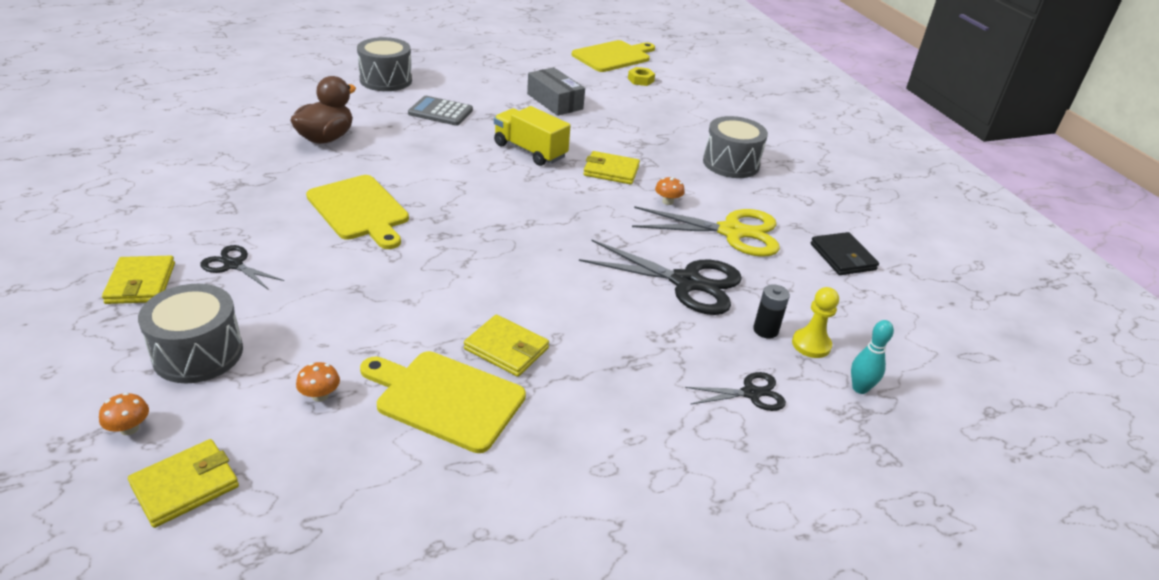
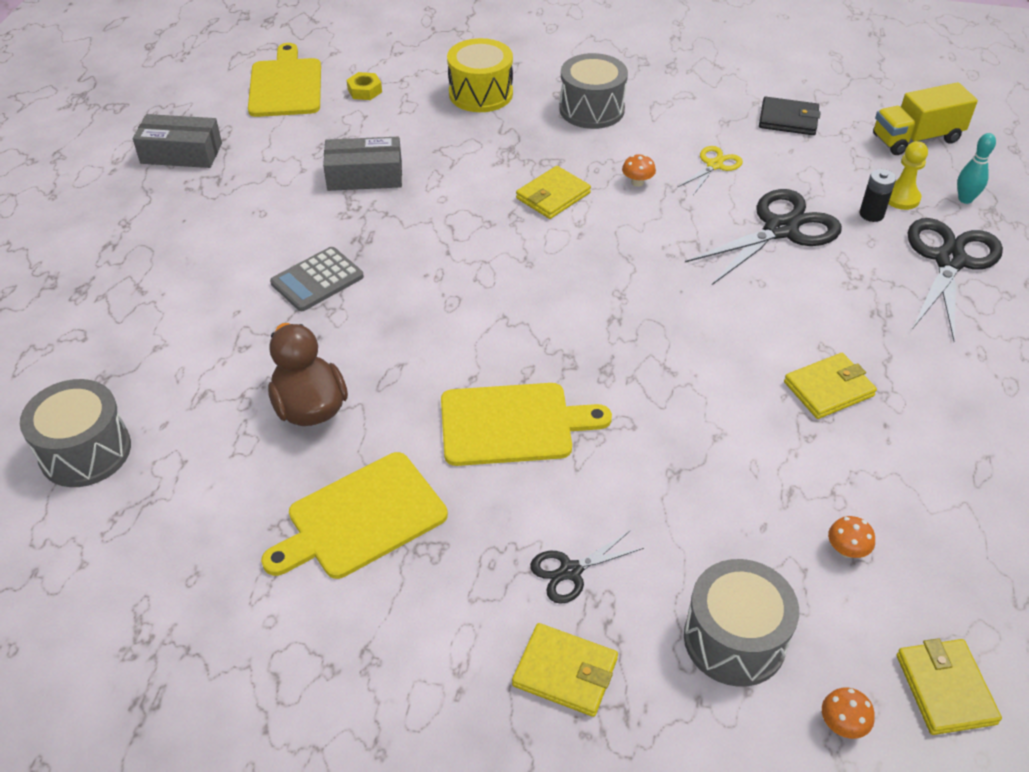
camera: 55 degrees left, 10 degrees up
grey drum [357,37,412,91] -> grey drum moved to [20,379,131,487]
yellow cutting board [360,351,526,453] -> yellow cutting board moved to [261,452,448,579]
yellow truck [494,106,571,166] -> yellow truck moved to [873,82,978,155]
yellow scissors [632,206,780,257] -> yellow scissors [678,146,743,195], size x0.52
black scissors [685,372,786,411] -> black scissors [908,218,1003,341], size x1.93
none -> grey box [133,114,222,168]
none -> yellow drum [447,38,513,112]

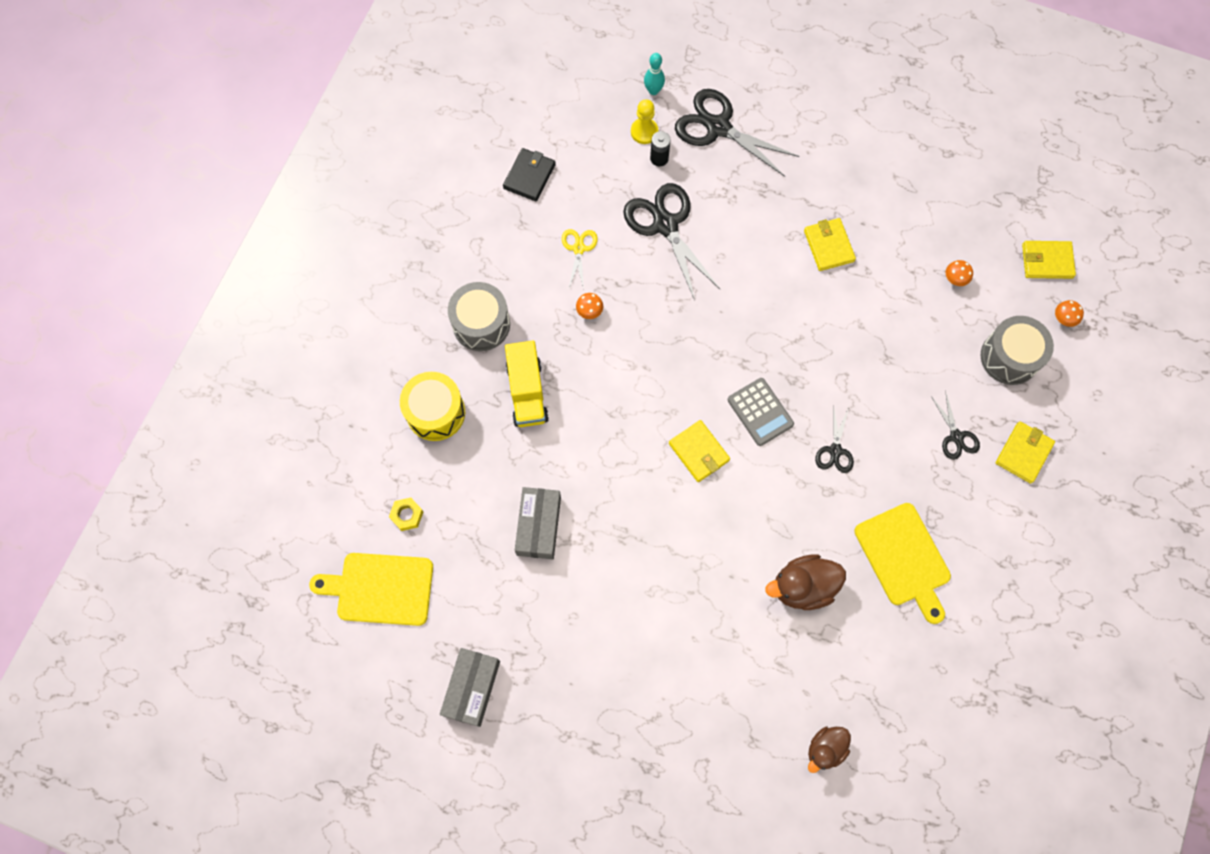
camera: 80 degrees left, 25 degrees up
grey drum [20,379,131,487] -> brown duck [808,727,851,773]
grey calculator [270,247,364,311] -> grey calculator moved to [728,378,794,446]
yellow cutting board [441,383,612,466] -> black scissors [815,405,854,473]
yellow wallet [516,166,591,219] -> yellow wallet moved to [669,420,730,482]
yellow scissors [678,146,743,195] -> yellow scissors turned 45 degrees clockwise [562,229,598,290]
yellow truck [873,82,978,155] -> yellow truck moved to [505,341,549,427]

